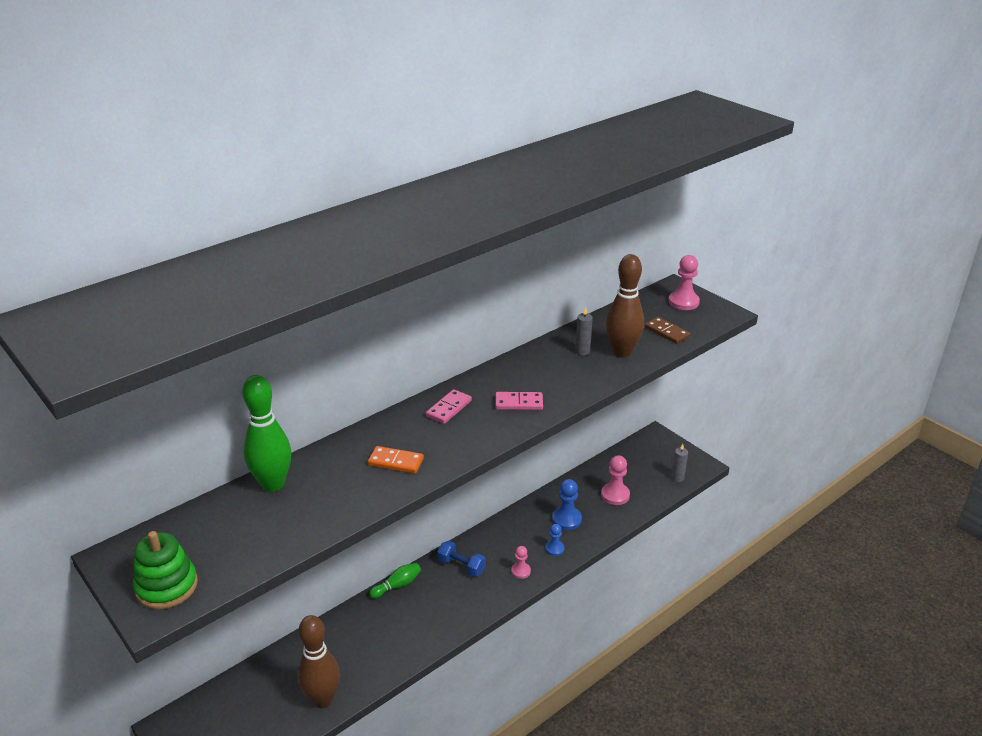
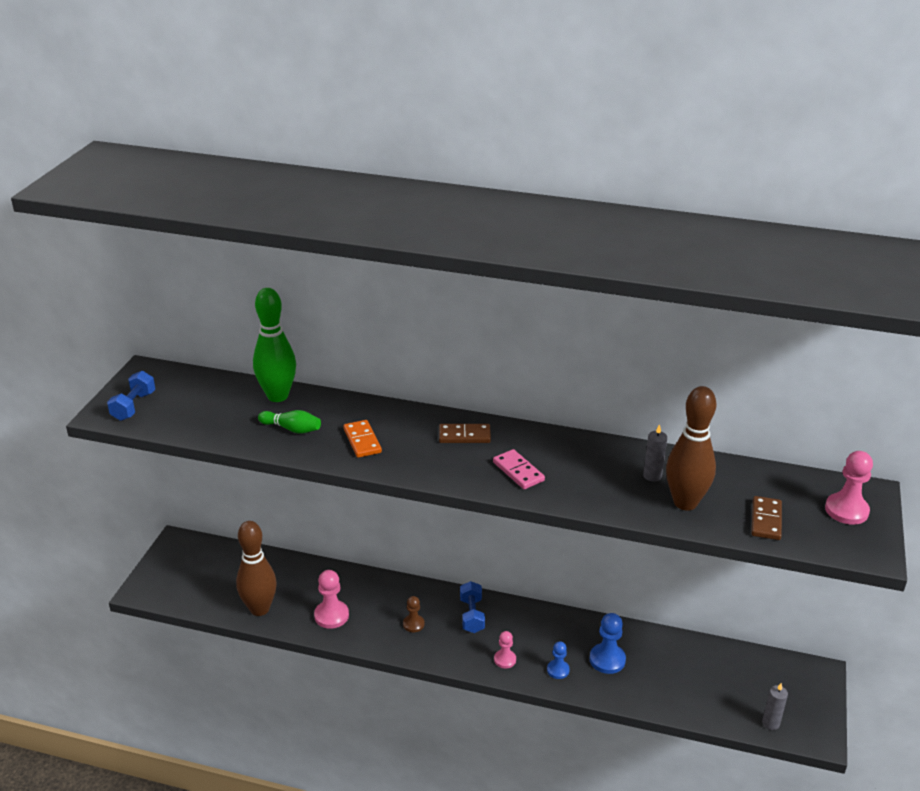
camera: 55 degrees right, 0 degrees up
green stacking toy [133,531,198,609] -> blue dumbbell [107,371,155,421]
green bowling pin [369,563,421,598] -> green bowling pin moved to [258,410,321,434]
pink domino [426,389,472,424] -> brown domino [439,424,491,443]
pink pawn [601,455,630,505] -> pink pawn moved to [314,570,349,629]
none -> brown pawn [403,596,424,632]

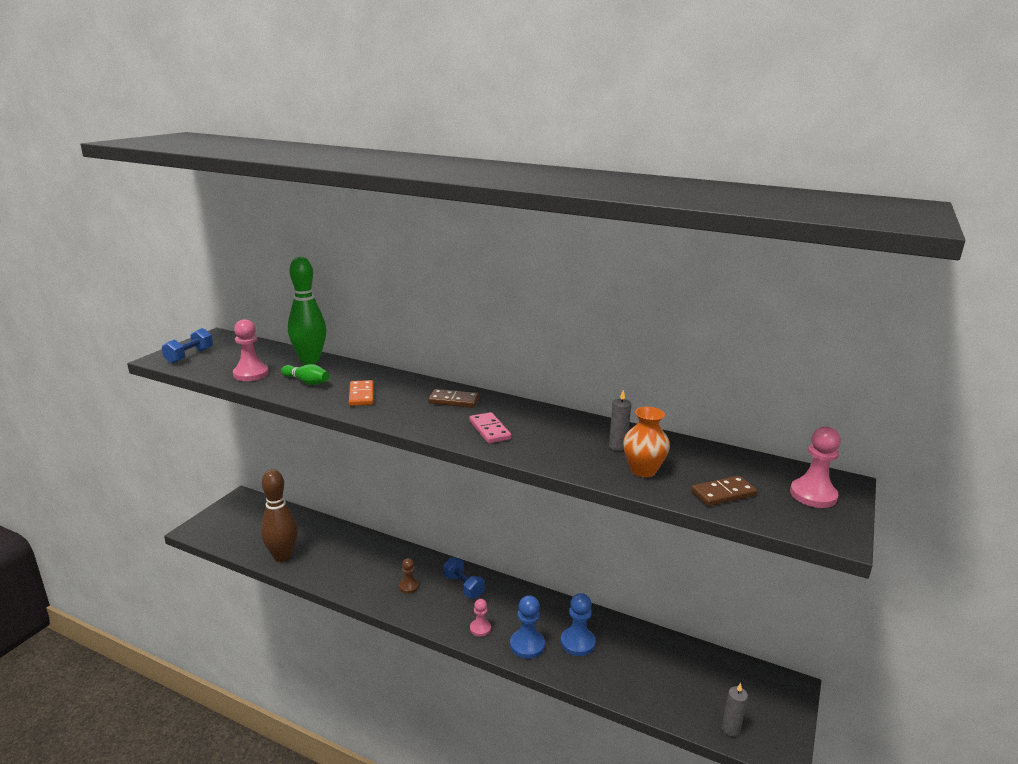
camera: 10 degrees right, 10 degrees down
pink pawn [314,570,349,629] -> pink pawn moved to [233,319,269,381]
blue dumbbell [460,581,485,633] -> blue dumbbell turned 45 degrees counterclockwise [443,557,485,599]
blue pawn [547,641,570,679] -> blue pawn [510,595,545,659], size x1.62
brown bowling pin [666,386,716,511] -> orange vase [623,407,670,477]
brown domino [751,496,782,540] -> brown domino turned 45 degrees clockwise [691,476,757,506]

